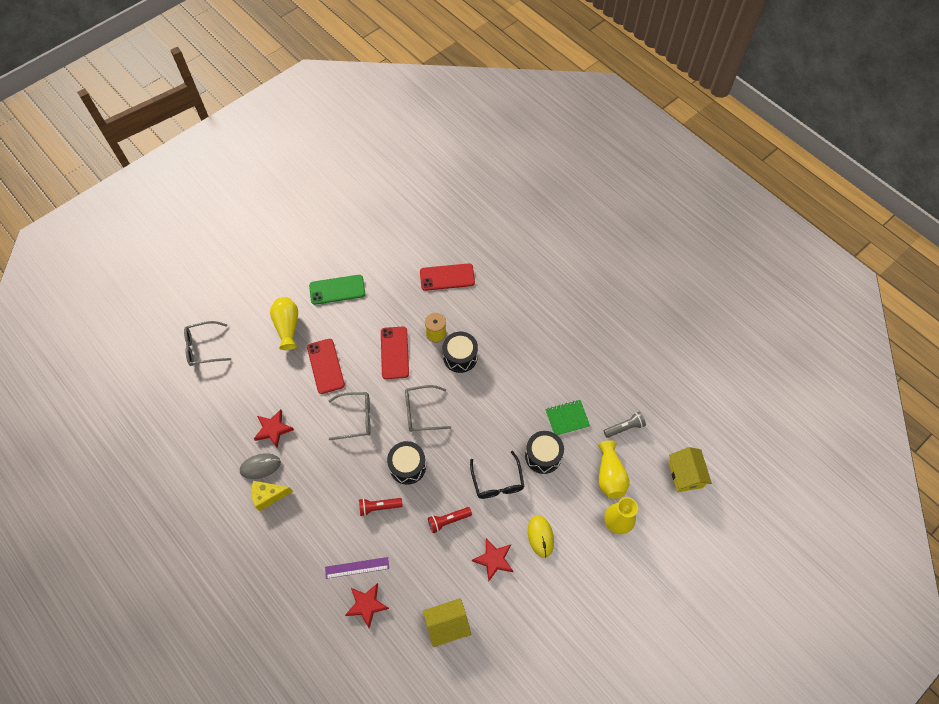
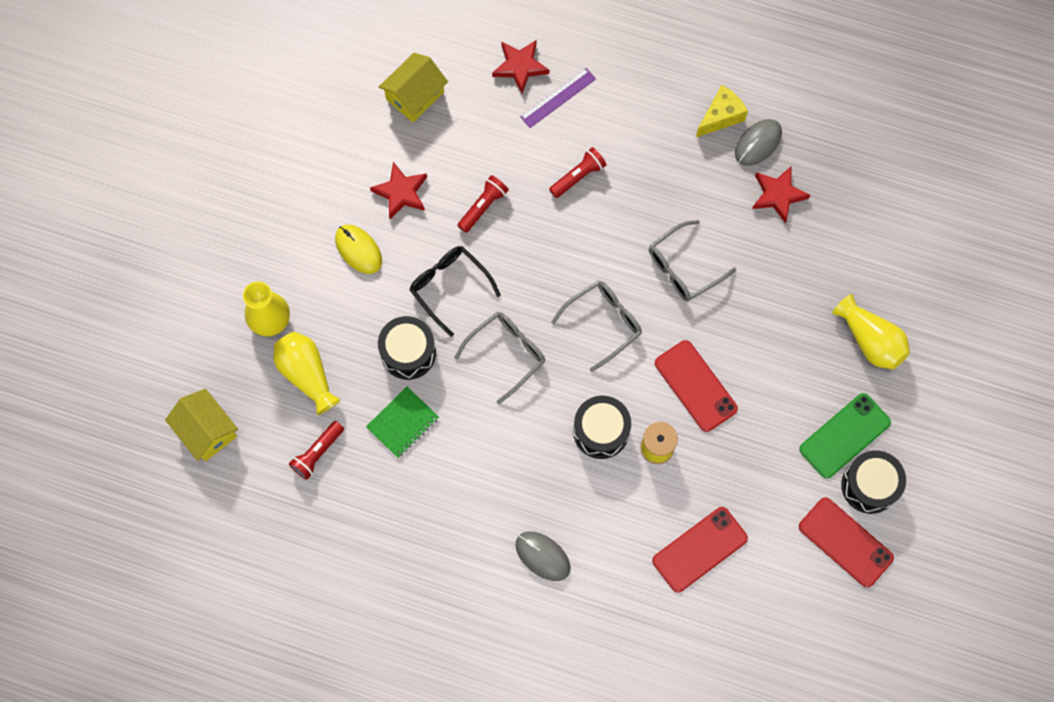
camera: 150 degrees right, 10 degrees up
grey glasses [184,321,231,366] -> grey glasses moved to [454,312,545,404]
red phone [307,339,345,394] -> red phone moved to [799,497,894,587]
black drum [387,441,426,485] -> black drum moved to [841,450,906,514]
grey flashlight [604,411,646,438] -> red flashlight [289,421,344,480]
none -> grey mouse [516,532,570,581]

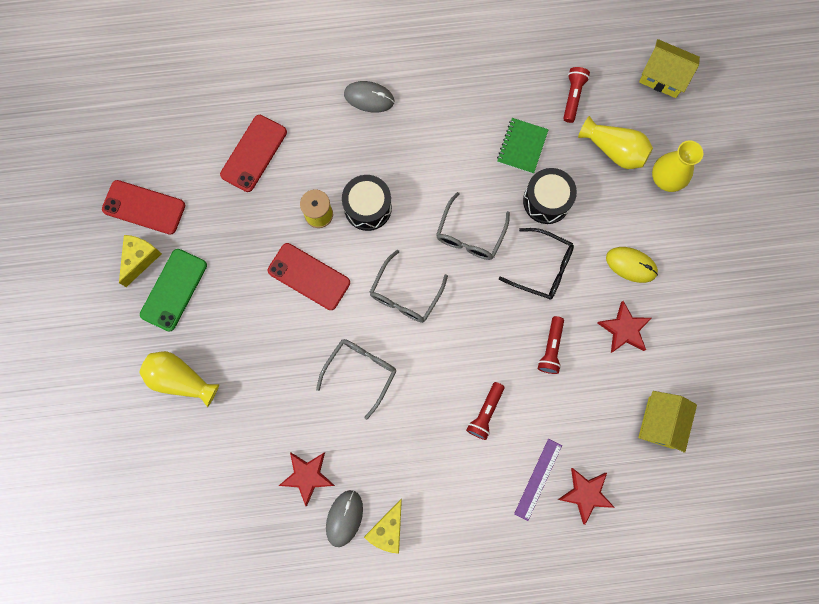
camera: 155 degrees right, 5 degrees up
black drum [841,450,906,514] -> yellow cheese [119,235,162,287]

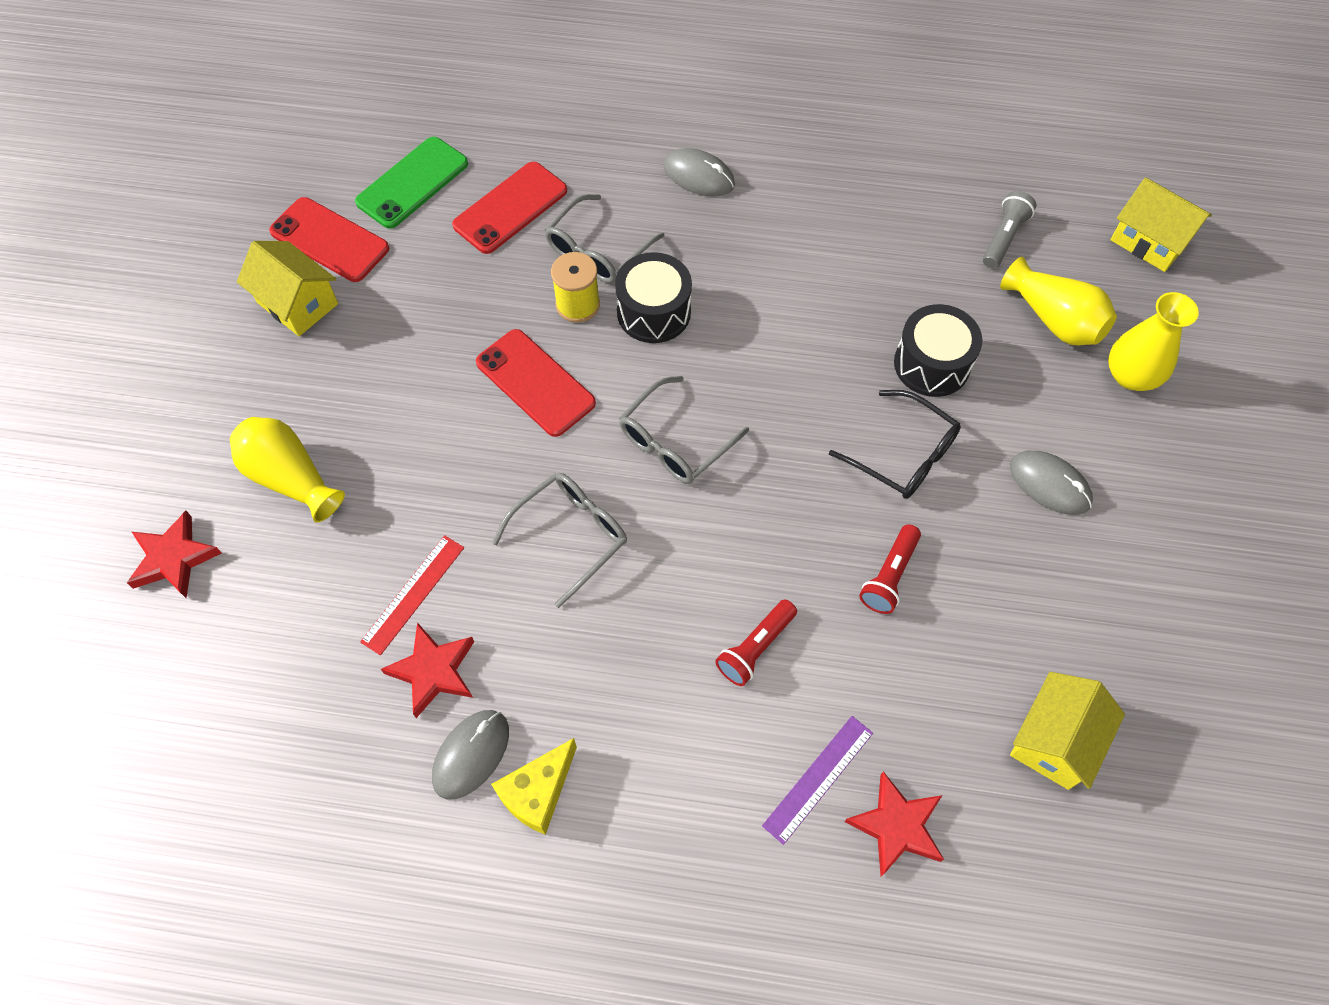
camera: 15 degrees right, 15 degrees down
yellow cheese [119,235,162,287] -> yellow house [237,241,338,336]
green phone [140,249,207,331] -> green phone moved to [355,137,468,229]
grey glasses [436,192,510,260] -> grey glasses moved to [545,194,665,283]
green notebook [497,118,549,174] -> none
red flashlight [563,67,590,123] -> grey flashlight [983,191,1037,268]
red star [598,301,652,353] -> red star moved to [127,511,222,598]
yellow mouse [606,247,658,283] -> grey mouse [1010,451,1093,515]
none -> red ruler [360,535,464,655]

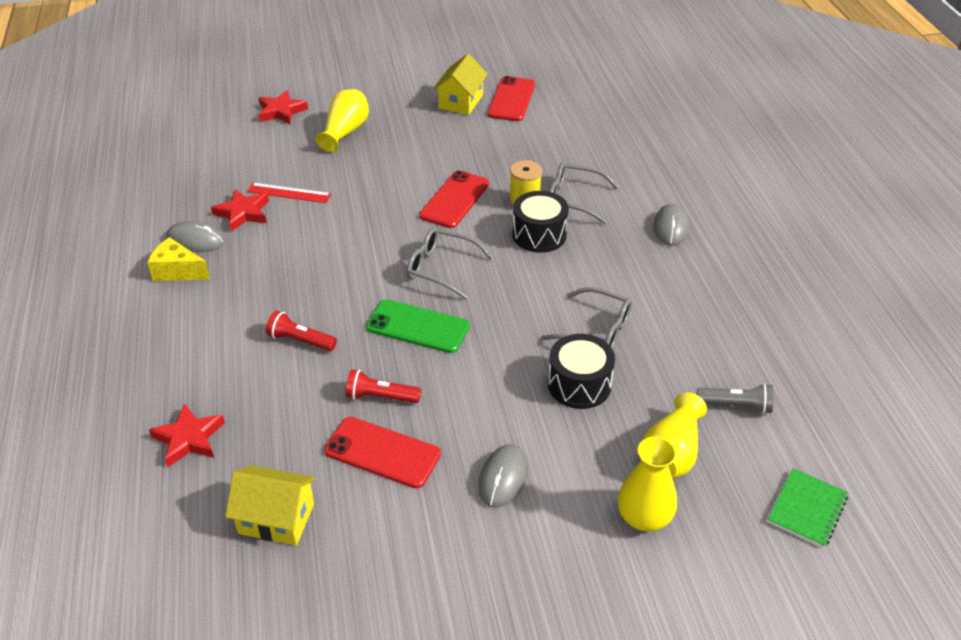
camera: 70 degrees right, 20 degrees down
green phone [355,137,468,229] -> green phone moved to [366,299,470,353]
red phone [452,162,567,254] -> red phone moved to [324,417,441,488]
grey glasses [492,473,627,608] -> grey glasses moved to [541,287,632,349]
purple ruler [762,716,873,845] -> none
black glasses [829,390,961,499] -> none
yellow house [1110,177,1212,272] -> green notebook [768,468,848,548]

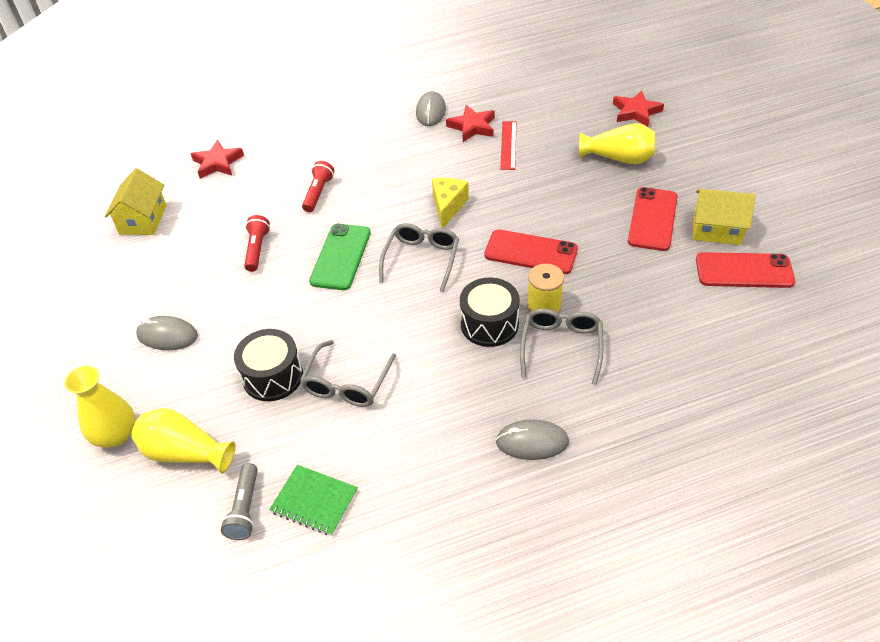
camera: 85 degrees right, 5 degrees up
yellow cheese [147,237,210,281] -> yellow cheese moved to [432,178,469,228]
red phone [324,417,441,488] -> red phone moved to [628,187,678,251]
green notebook [768,468,848,548] -> green notebook moved to [269,465,358,536]

